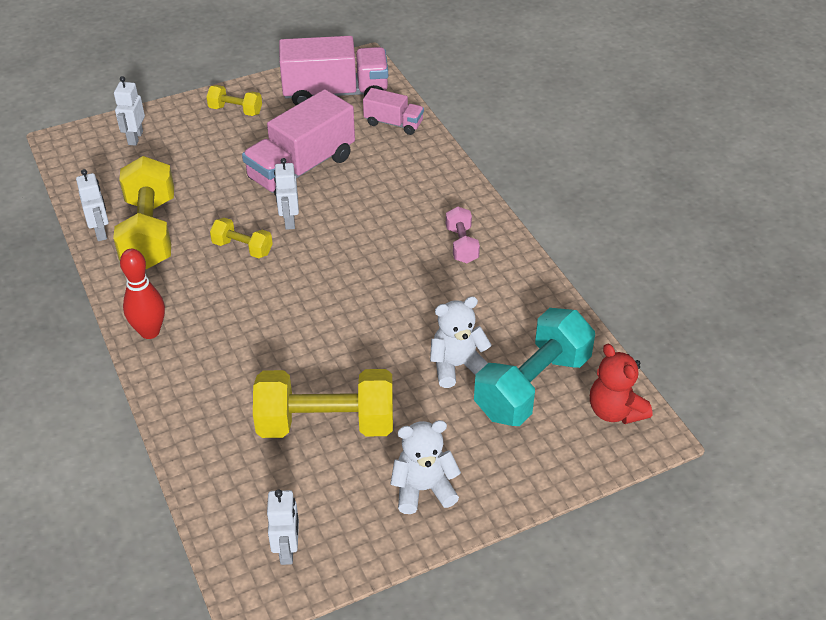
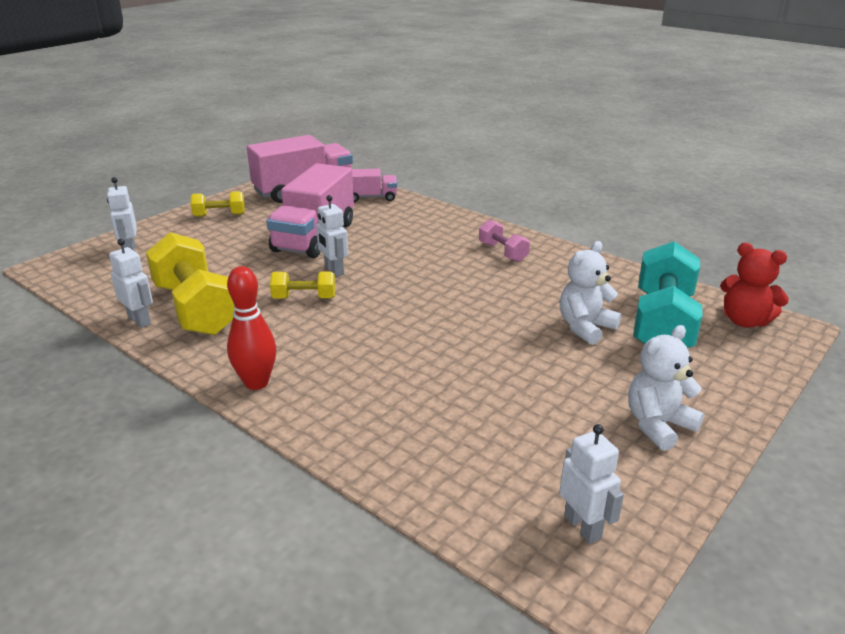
camera: 25 degrees left, 15 degrees down
yellow dumbbell [253,369,393,438] -> none

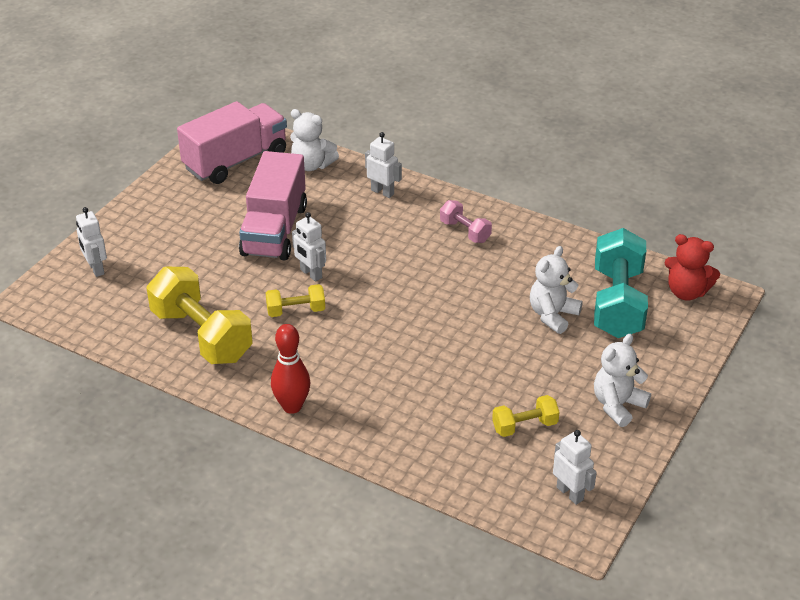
camera: 10 degrees left, 10 degrees up
white robot [109,239,153,328] -> white robot moved to [365,132,402,198]
yellow dumbbell [191,191,245,217] -> yellow dumbbell moved to [492,395,560,437]
pink truck [352,169,397,202] -> white teddy bear [290,109,339,171]

